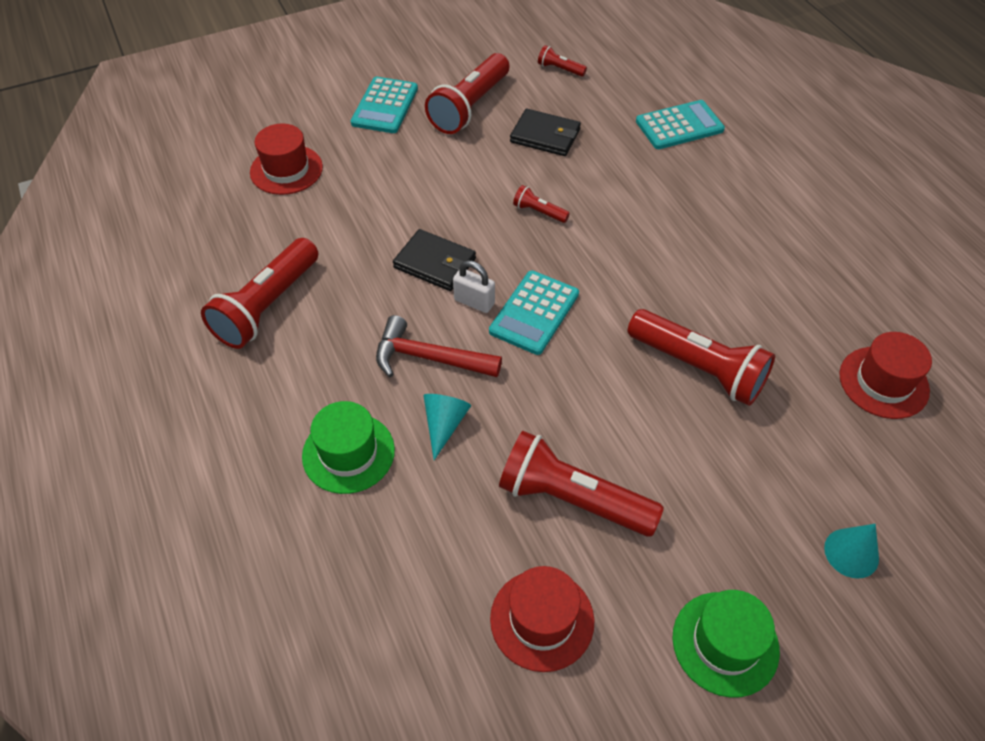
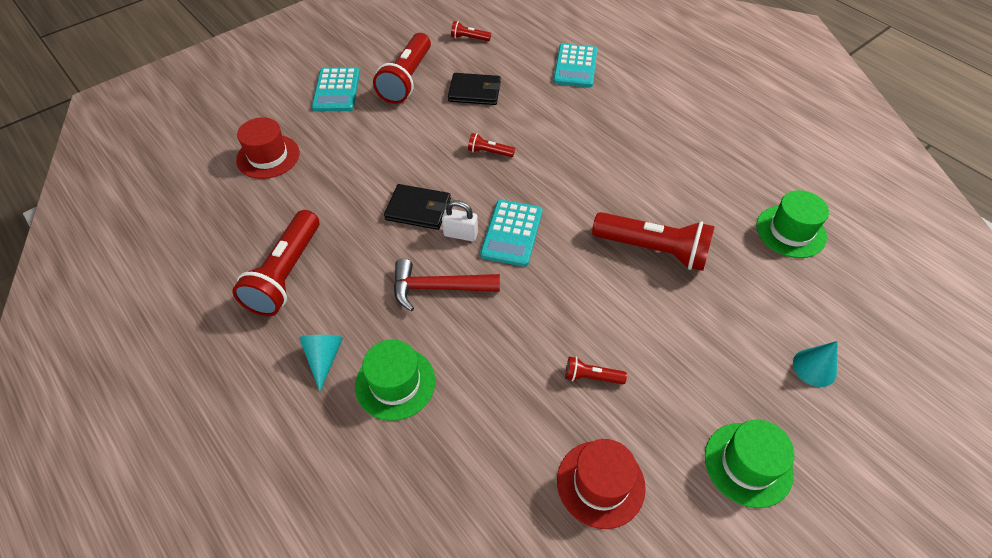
camera: 15 degrees left, 0 degrees up
turquoise cone [424,394,471,460] -> turquoise cone moved to [299,335,343,392]
red flashlight [499,431,664,537] -> red flashlight [565,356,627,384], size x0.45
turquoise calculator [636,100,725,149] -> turquoise calculator turned 135 degrees clockwise [553,44,597,87]
red hat [839,332,932,419] -> green hat [756,190,829,258]

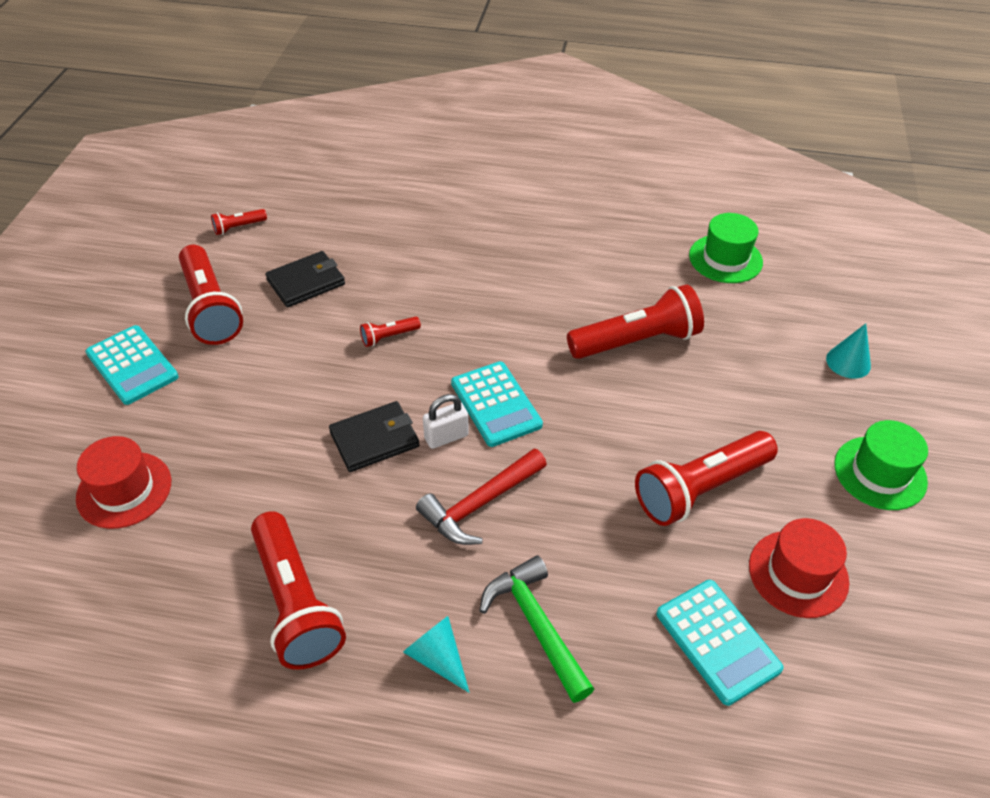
camera: 40 degrees left, 5 degrees down
green hat [355,339,436,421] -> green hammer [479,556,594,703]
turquoise calculator [553,44,597,87] -> turquoise calculator moved to [656,580,783,706]
red flashlight [565,356,627,384] -> red flashlight [635,431,778,526], size x2.21

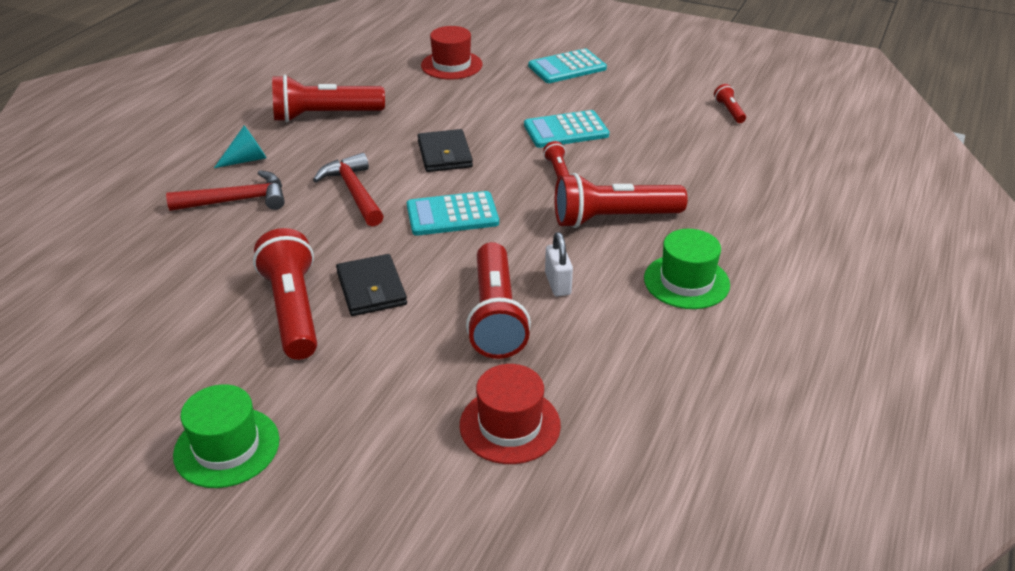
camera: 105 degrees right, 10 degrees down
red flashlight [179,245,243,345] -> red flashlight moved to [555,173,688,228]
black wallet [265,251,345,307] -> black wallet moved to [336,254,407,316]
white padlock [423,394,469,449] -> white padlock moved to [545,232,573,296]
green hammer [479,556,594,703] -> red hammer [166,170,285,211]
turquoise calculator [656,580,783,706] -> turquoise calculator moved to [524,110,609,148]
green hat [689,213,763,283] -> green hat moved to [644,229,730,309]
red hat [749,518,849,618] -> red hat moved to [460,364,561,464]
turquoise cone [826,324,871,379] -> none

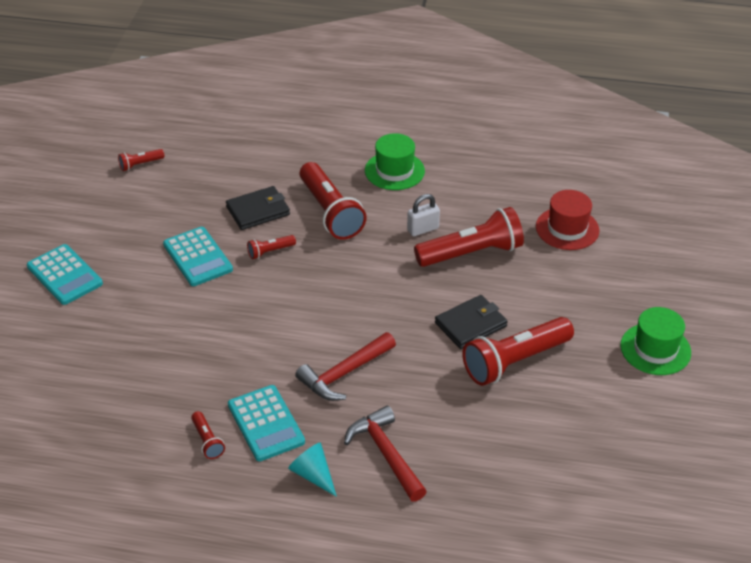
camera: 105 degrees left, 5 degrees up
red flashlight [272,75,385,122] -> red flashlight [191,411,225,459], size x0.45
turquoise calculator [407,191,499,236] -> turquoise calculator moved to [228,385,305,461]
black wallet [418,129,473,172] -> black wallet moved to [226,186,290,230]
red hat [421,26,483,80] -> none

